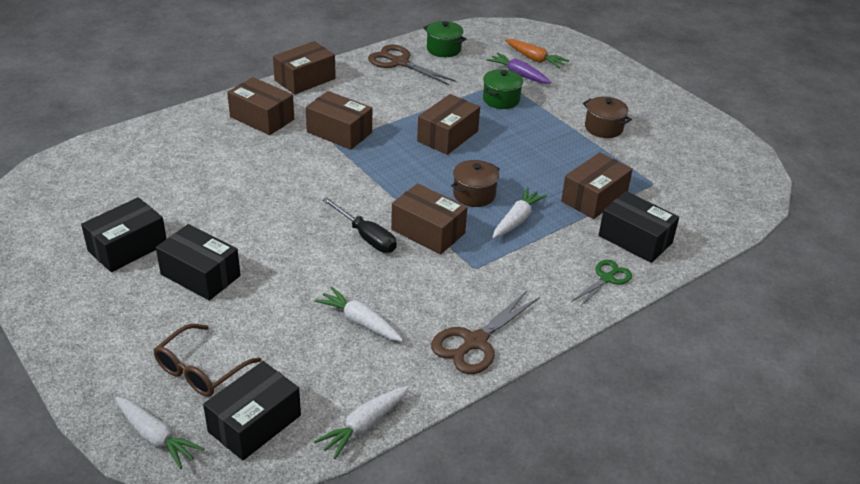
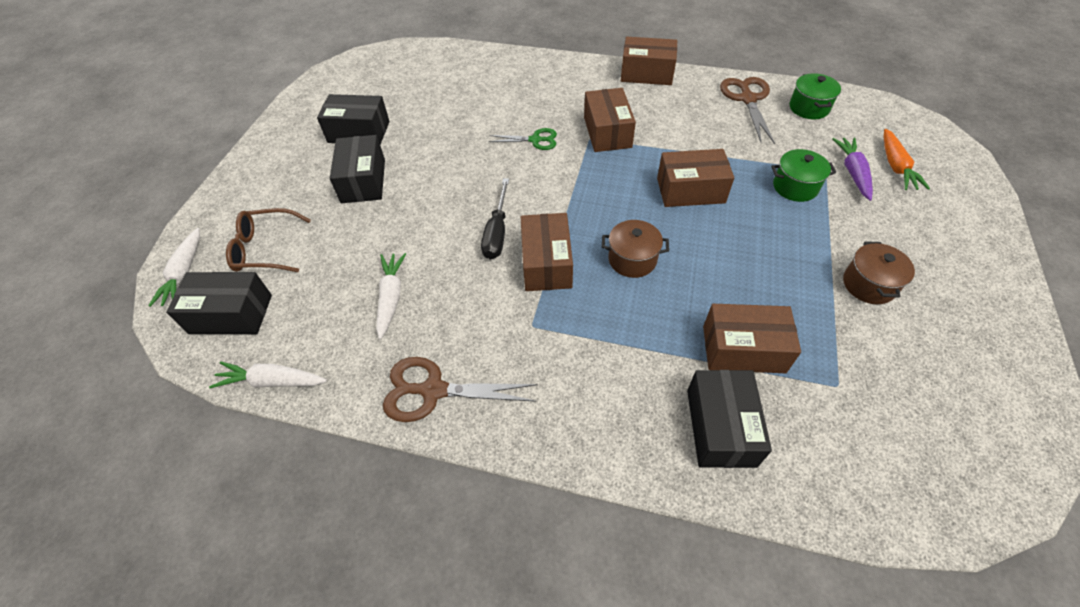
camera: 55 degrees right, 15 degrees up
brown box [227,77,294,135] -> none
white carrot [492,187,547,239] -> none
green scissors [571,260,632,307] -> green scissors moved to [489,128,557,150]

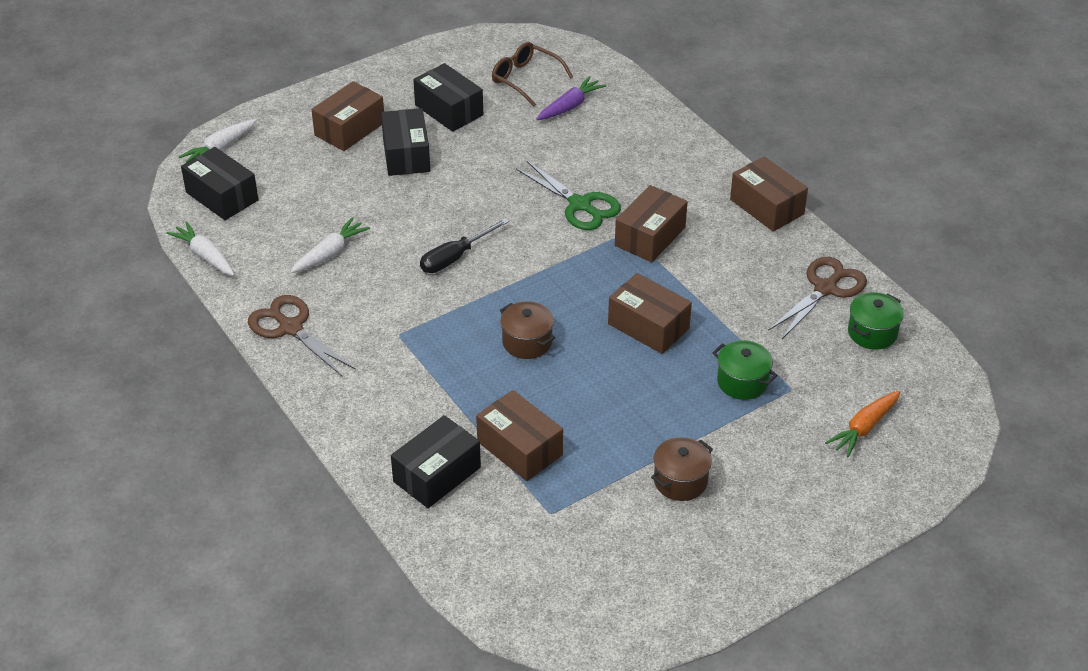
camera: 40 degrees right, 10 degrees down
brown glasses [226,208,311,272] -> brown glasses moved to [492,42,573,106]
black box [330,135,385,203] -> black box turned 45 degrees counterclockwise [381,108,430,176]
green scissors [489,128,557,150] -> green scissors [516,161,621,230], size x1.59
brown box [521,213,573,291] -> brown box moved to [311,81,384,151]
purple carrot [832,138,873,201] -> purple carrot moved to [536,76,606,120]

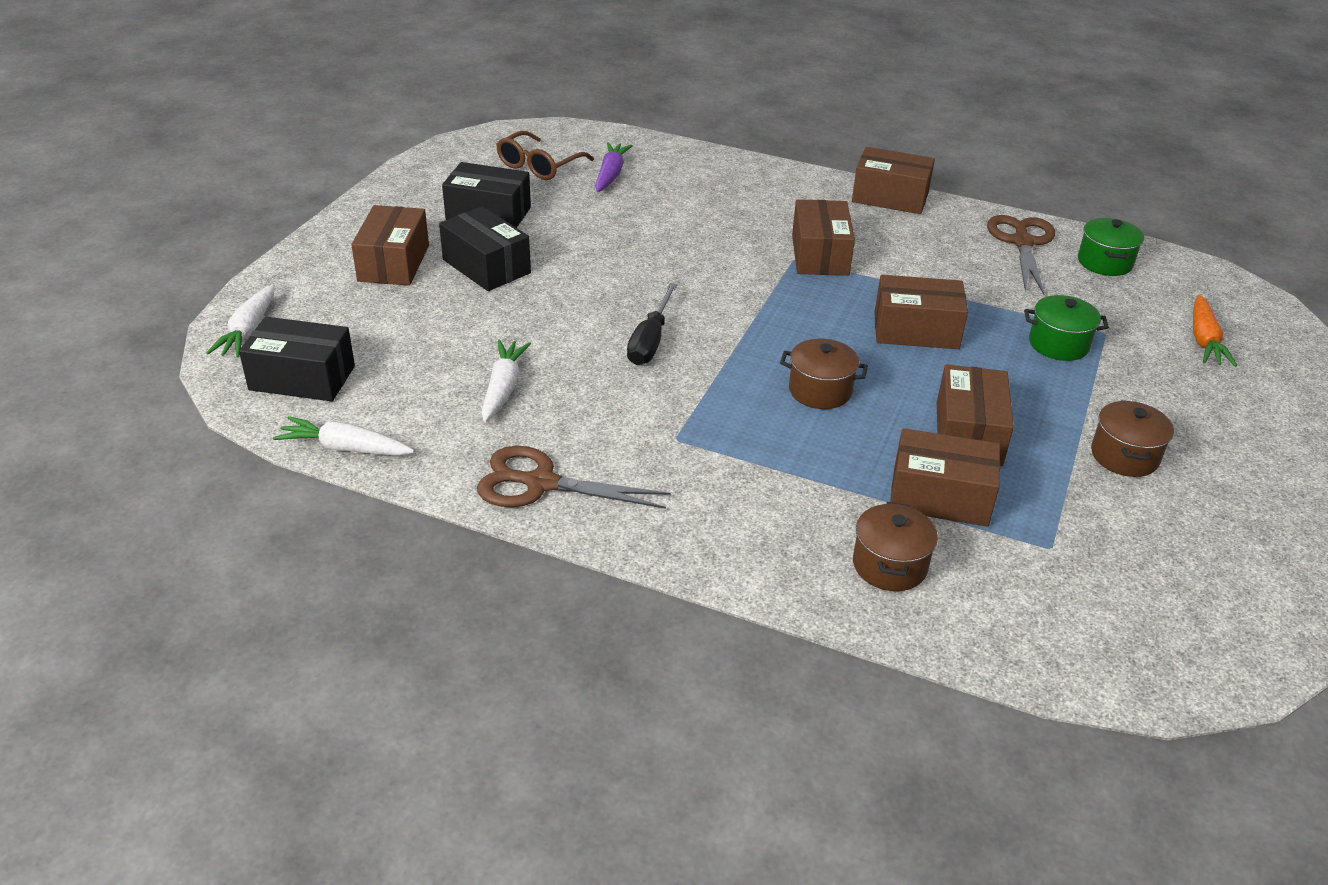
camera: 35 degrees left, 5 degrees down
black box [391,415,481,508] -> brown pot [853,502,938,591]
brown glasses [492,42,573,106] -> brown glasses turned 60 degrees counterclockwise [496,131,594,180]
green scissors [516,161,621,230] -> none
none -> brown box [937,364,1014,466]

